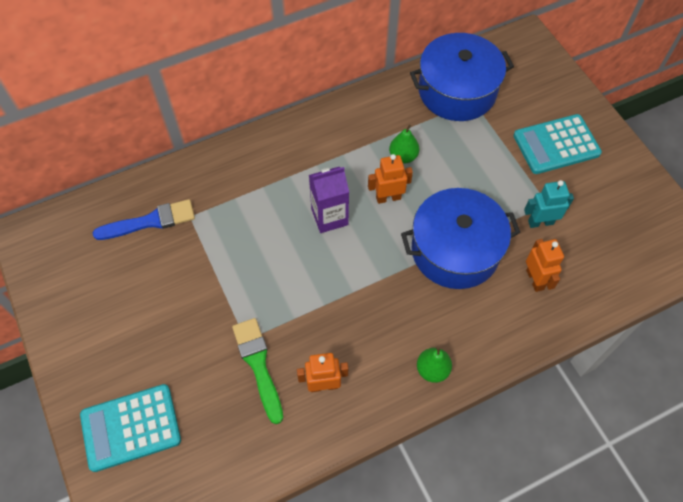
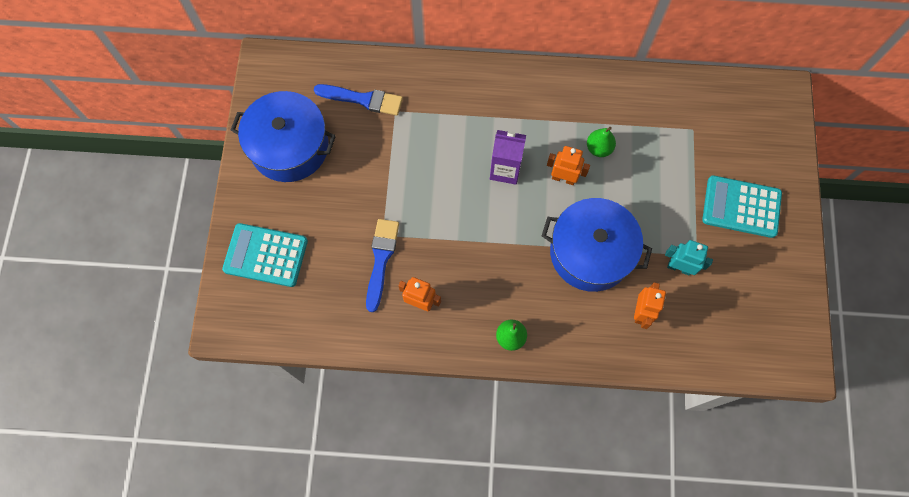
camera: 30 degrees right, 10 degrees up
green brush [232,318,283,424] -> blue brush [366,219,399,312]
blue pot [410,33,514,121] -> blue pot moved to [231,91,336,182]

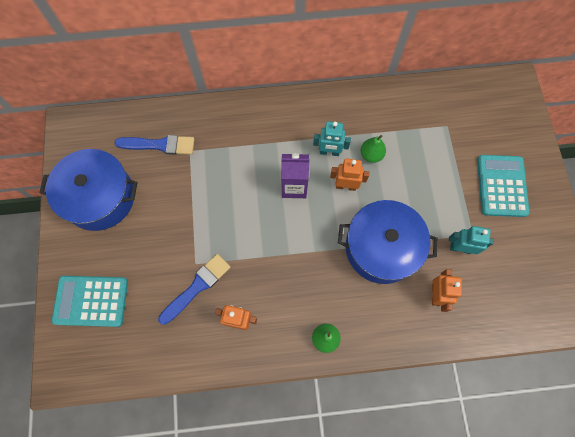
camera: 10 degrees left, 0 degrees up
blue brush [366,219,399,312] -> blue brush turned 45 degrees clockwise [158,254,231,325]
turquoise calculator [702,175,782,238] -> turquoise calculator turned 90 degrees clockwise [477,155,530,217]
none -> turquoise robot [313,121,351,156]

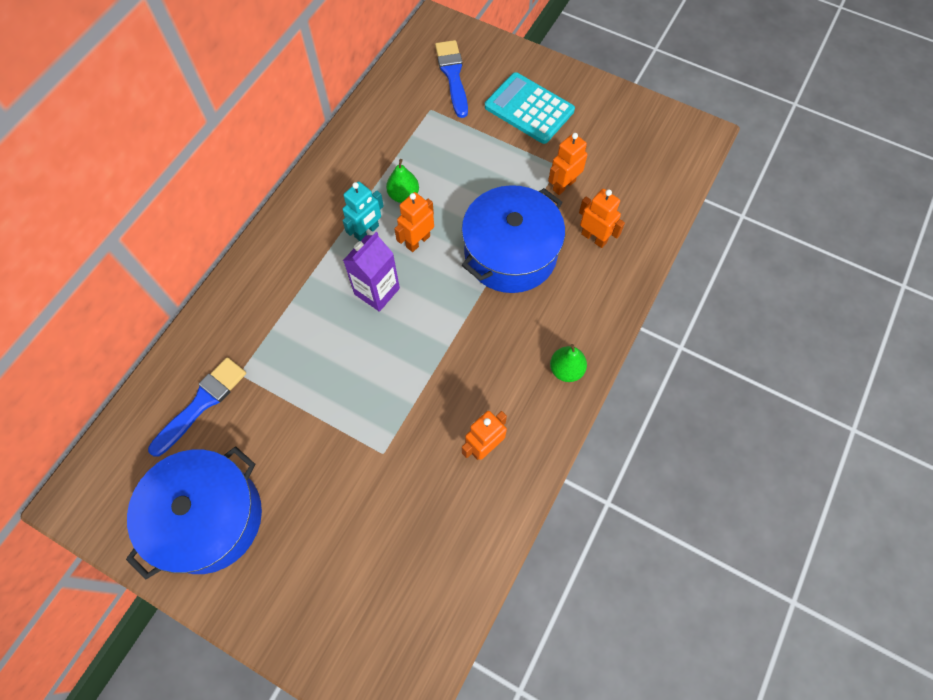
camera: 55 degrees left, 5 degrees down
turquoise calculator [52,276,128,327] -> none
blue brush [158,254,231,325] -> blue brush moved to [435,40,468,118]
turquoise robot [449,226,494,254] -> orange robot [548,133,587,195]

